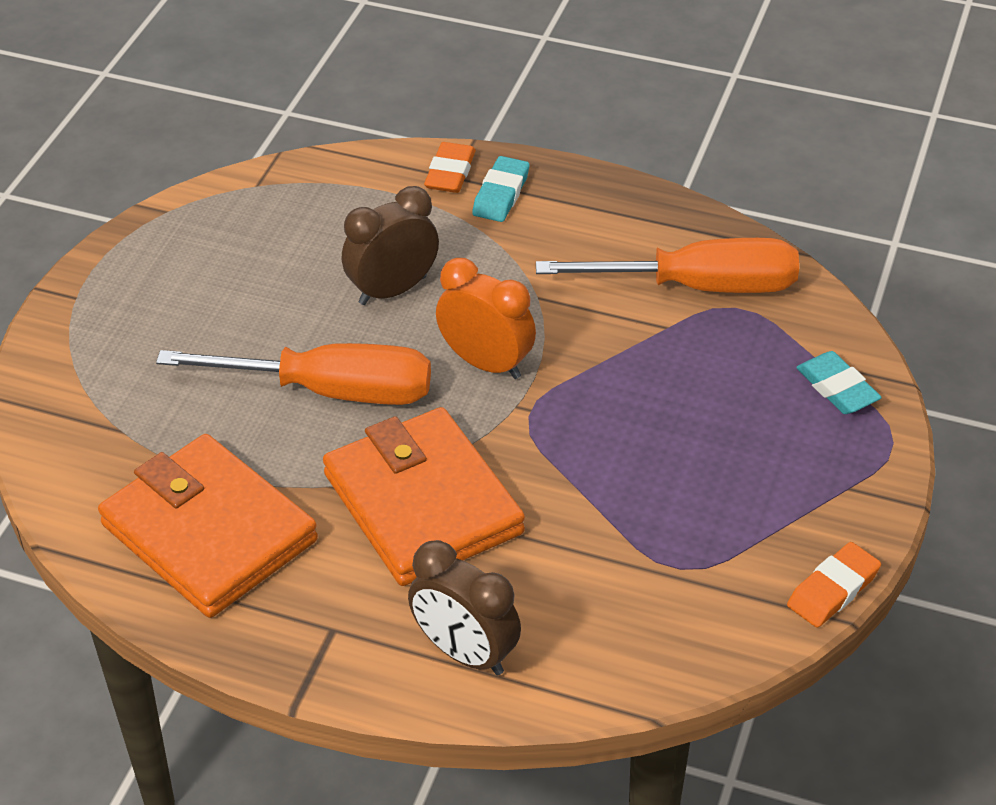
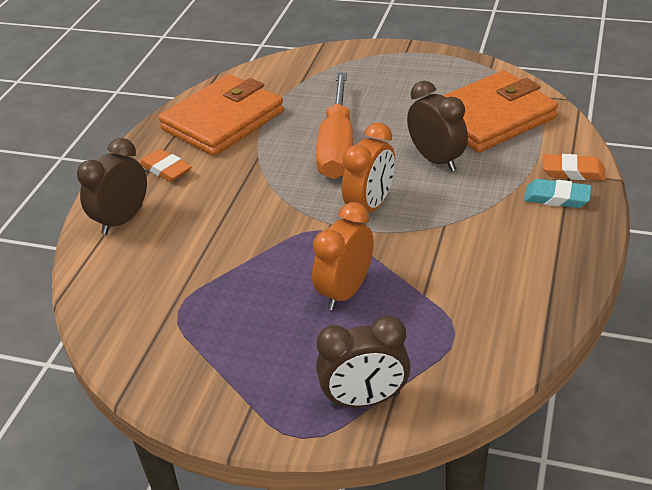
camera: 90 degrees right, 5 degrees down
orange wallet [323,407,525,586] -> orange wallet moved to [443,70,558,153]
orange screwdriver [536,238,799,293] -> none
orange eraser [787,542,881,628] -> orange eraser moved to [140,149,192,182]
turquoise eraser [796,351,882,414] -> brown clock [316,315,411,408]
none -> orange clock [312,202,374,310]

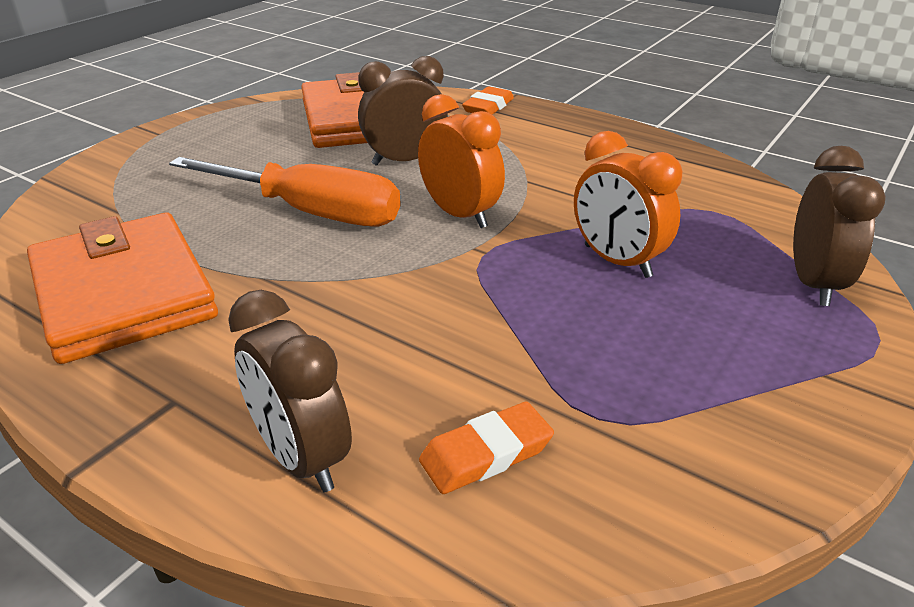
camera: 75 degrees left, 5 degrees down
orange eraser [140,149,192,182] -> orange eraser moved to [419,402,554,494]
turquoise eraser [524,179,592,208] -> none

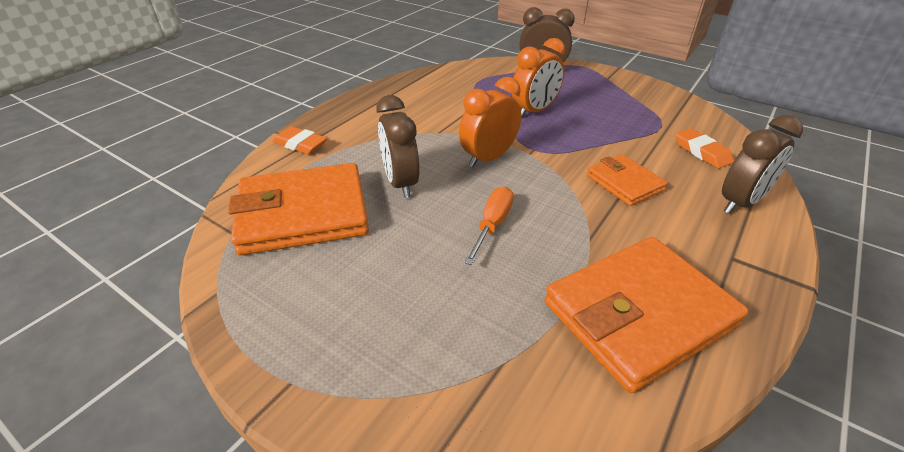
camera: 90 degrees left, 5 degrees up
orange screwdriver [169,157,400,226] -> orange screwdriver [464,187,514,265], size x0.54
none -> orange wallet [587,154,667,206]

